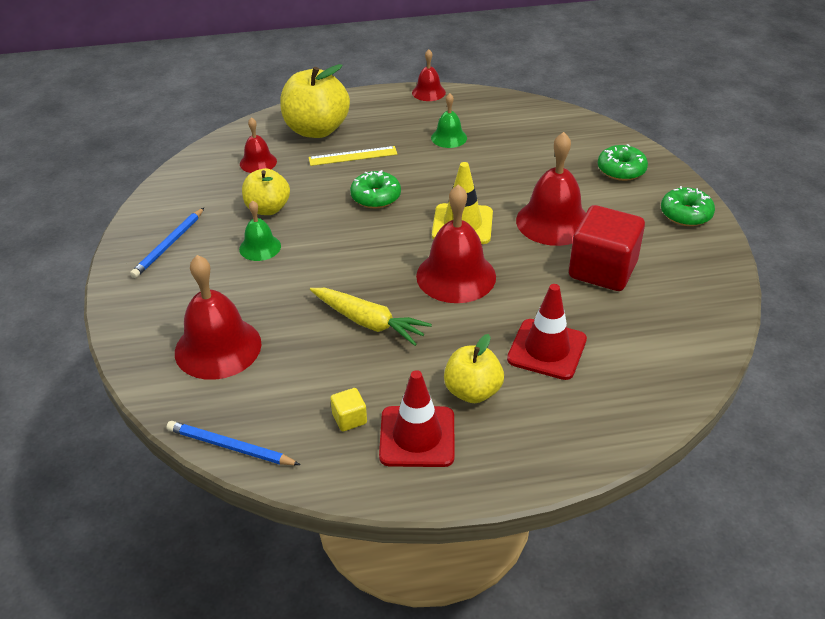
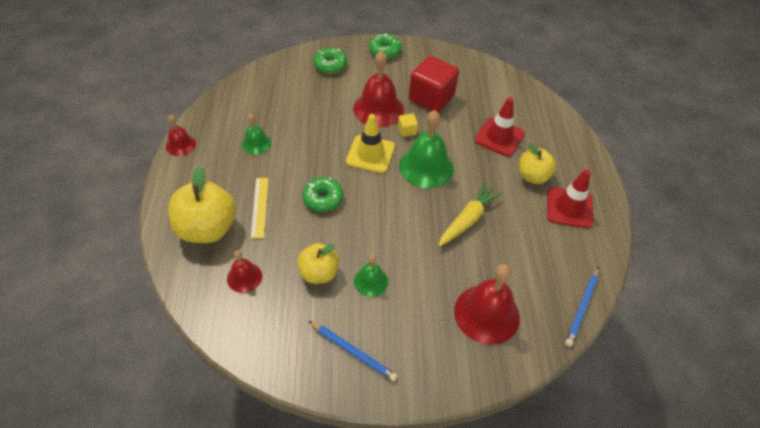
camera: 85 degrees left, 10 degrees up
yellow cube [330,388,367,432] -> yellow cube moved to [398,113,418,137]
red bell [416,184,496,303] -> green bell [399,110,454,188]

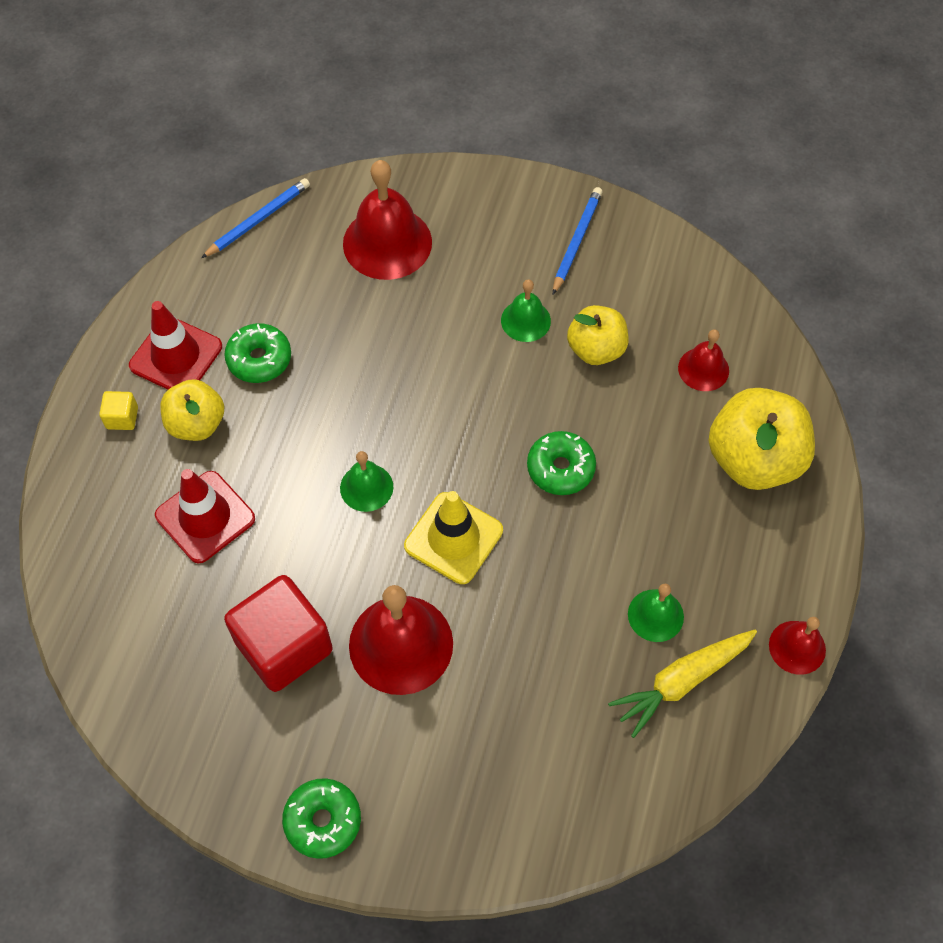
camera: 160 degrees left, 10 degrees up
yellow ruler [251,178,269,239] -> none
blue pencil [309,321,397,381] -> blue pencil turned 60 degrees clockwise [553,187,603,295]
green donut [313,48,347,74] -> green donut moved to [224,323,291,383]
yellow cube [398,113,418,137] -> yellow cube moved to [99,391,138,430]
green bell [399,110,454,188] -> green bell [340,451,393,512], size x0.54
yellow carrot [438,182,502,247] -> yellow carrot moved to [608,630,757,738]

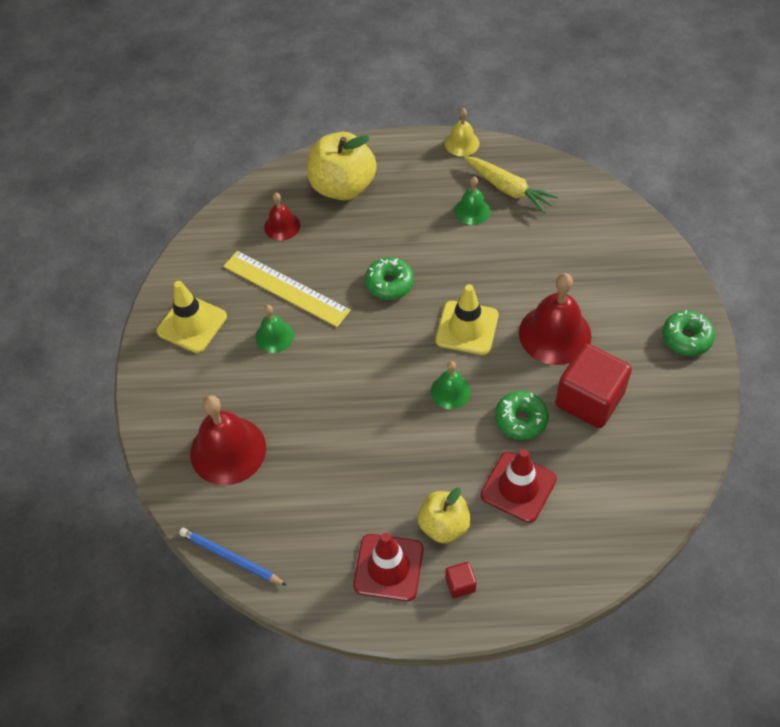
camera: 105 degrees left, 5 degrees down
yellow cube [99,391,138,430] -> red cube [445,562,477,598]
green donut [224,323,291,383] -> green donut moved to [495,391,549,440]
blue pencil [553,187,603,295] -> yellow traffic cone [157,281,227,353]
yellow apple [567,305,629,365] -> yellow ruler [223,251,351,327]
red bell [769,617,826,675] -> yellow bell [445,108,479,156]

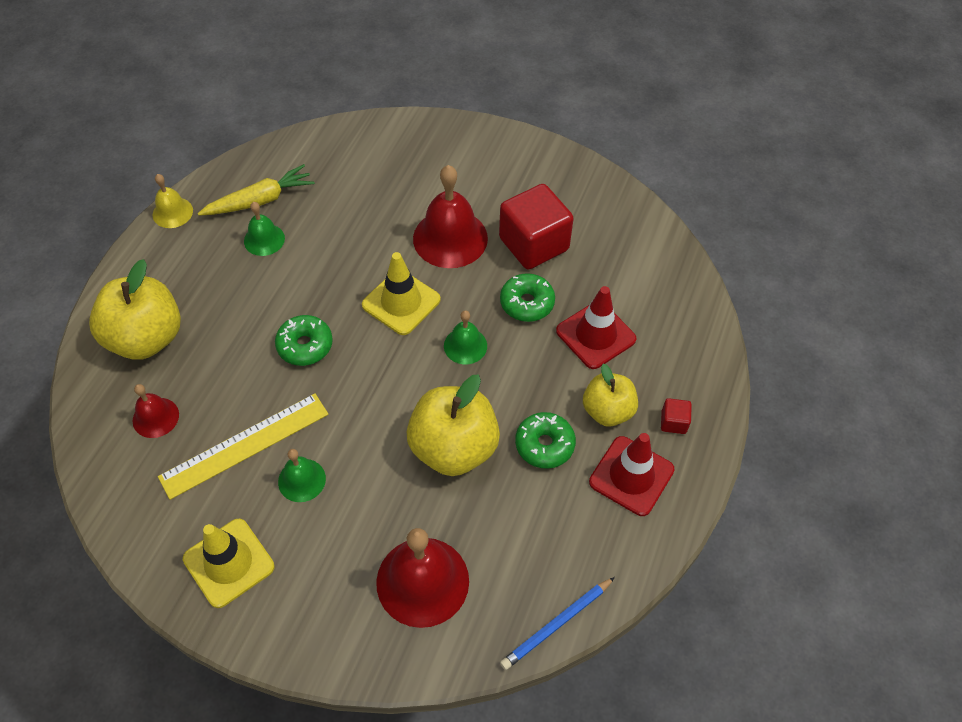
camera: 70 degrees left, 0 degrees up
green donut [662,310,715,356] -> green donut moved to [515,412,576,469]
none -> yellow apple [407,375,500,476]

